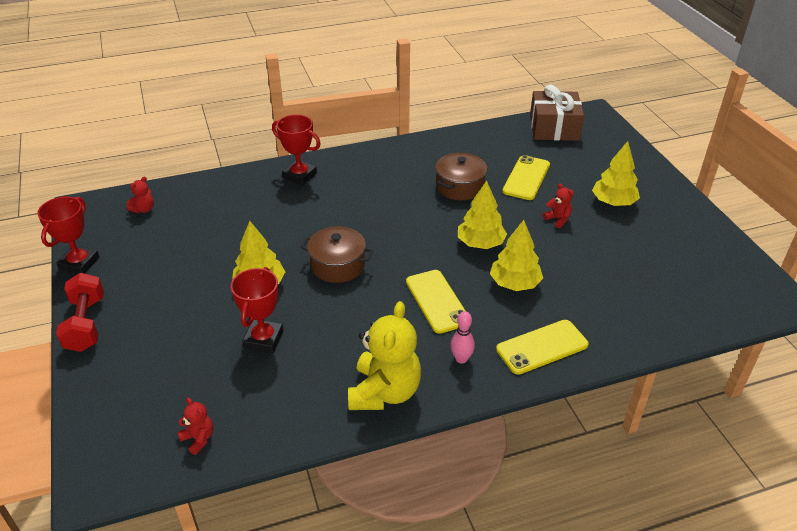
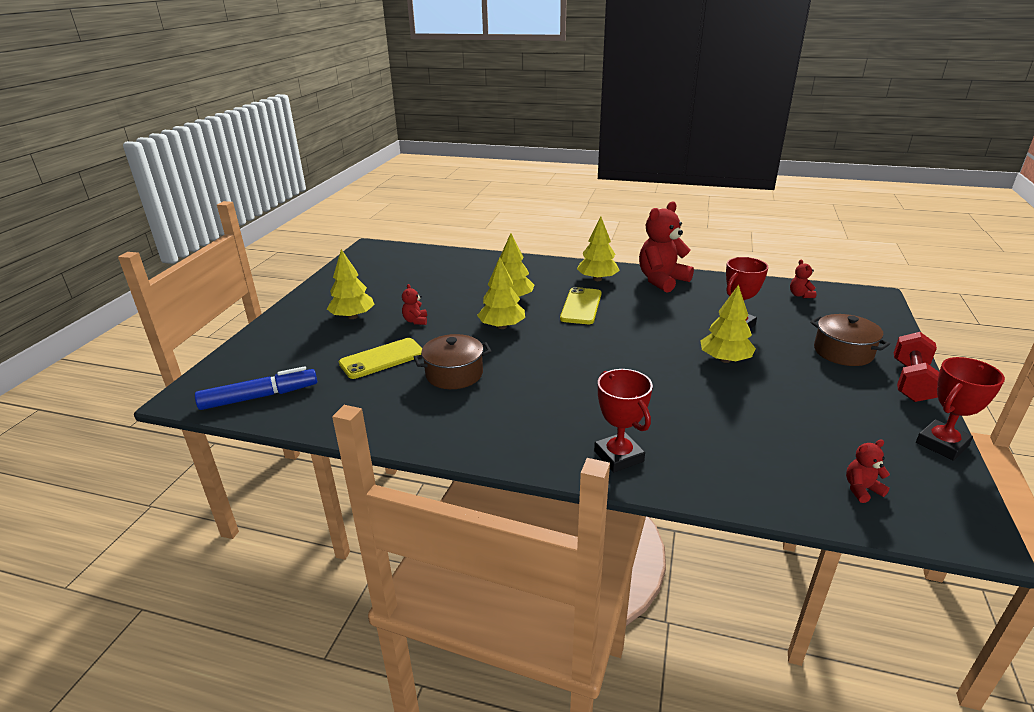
camera: 145 degrees left, 10 degrees down
brown pot [301,227,373,283] -> brown pot moved to [810,314,890,366]
yellow teddy bear [348,301,421,410] -> red teddy bear [639,201,694,293]
pink bowling pin [450,311,475,364] -> yellow tree [577,216,620,281]
yellow phone [496,320,589,375] -> none
brown gift [530,85,584,141] -> blue marker [195,366,317,410]

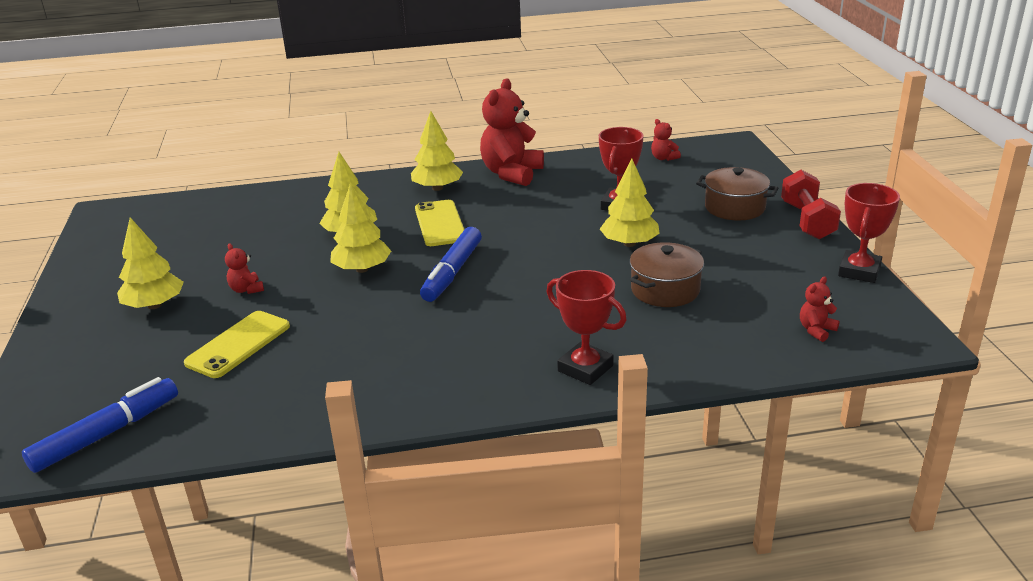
camera: 25 degrees left, 0 degrees up
brown pot [414,334,492,389] -> brown pot moved to [630,242,704,307]
none -> blue marker [420,227,482,302]

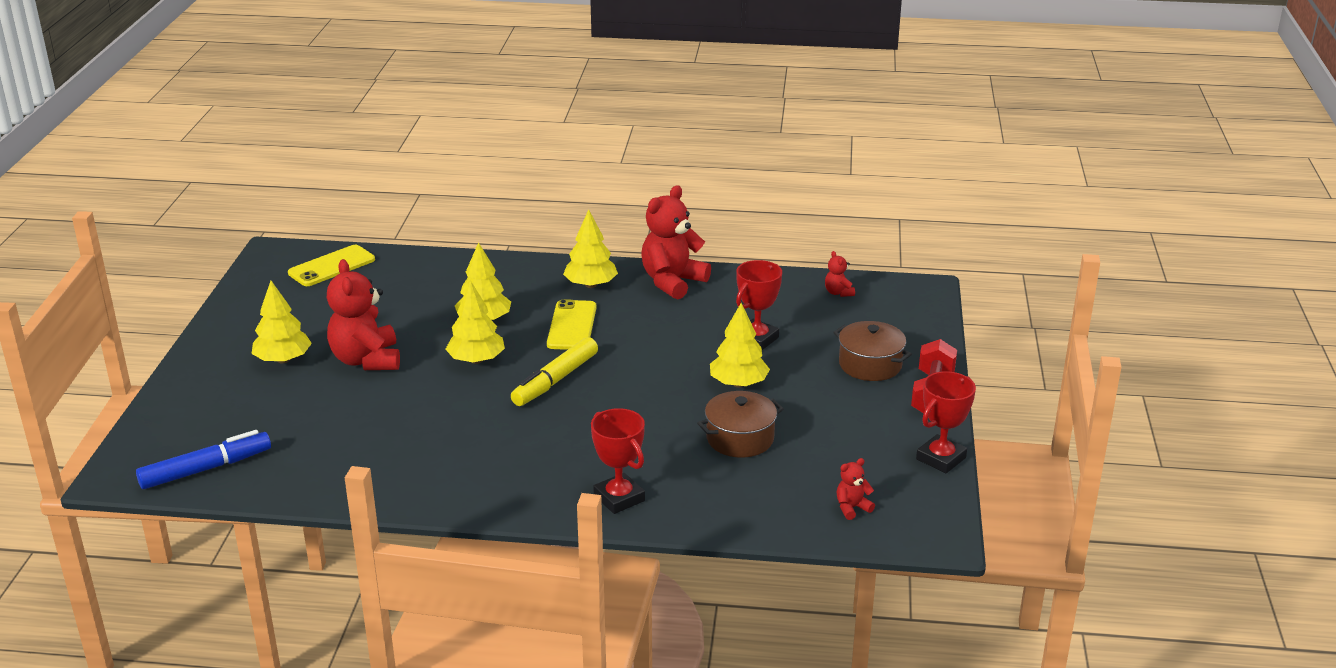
camera: 15 degrees right, 0 degrees up
yellow phone [184,311,290,378] -> yellow phone moved to [288,245,375,286]
red teddy bear [225,243,264,294] -> red teddy bear [327,259,400,370], size x2.23
blue marker [420,227,482,302] -> yellow marker [511,337,598,406]

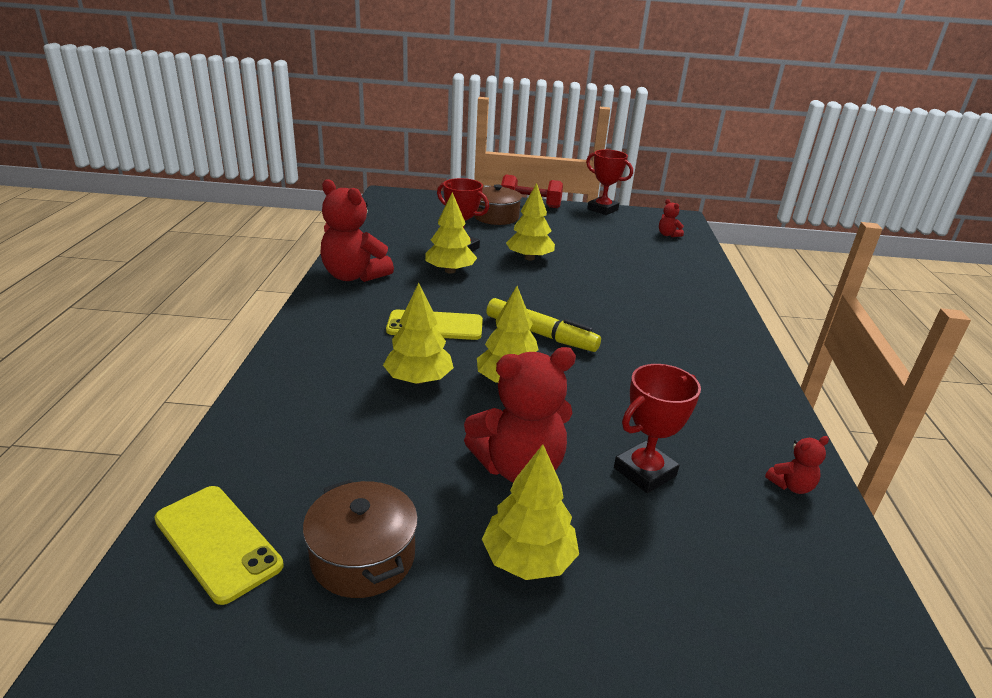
camera: 95 degrees left, 0 degrees up
blue marker [136,430,271,489] -> none
yellow tree [563,209,618,288] -> yellow tree moved to [425,192,477,273]
red trophy [591,408,645,514] -> red trophy moved to [614,364,701,493]
brown pot [697,391,784,457] -> brown pot moved to [303,479,418,598]
red teddy bear [825,251,855,297] -> red teddy bear moved to [765,436,829,494]

